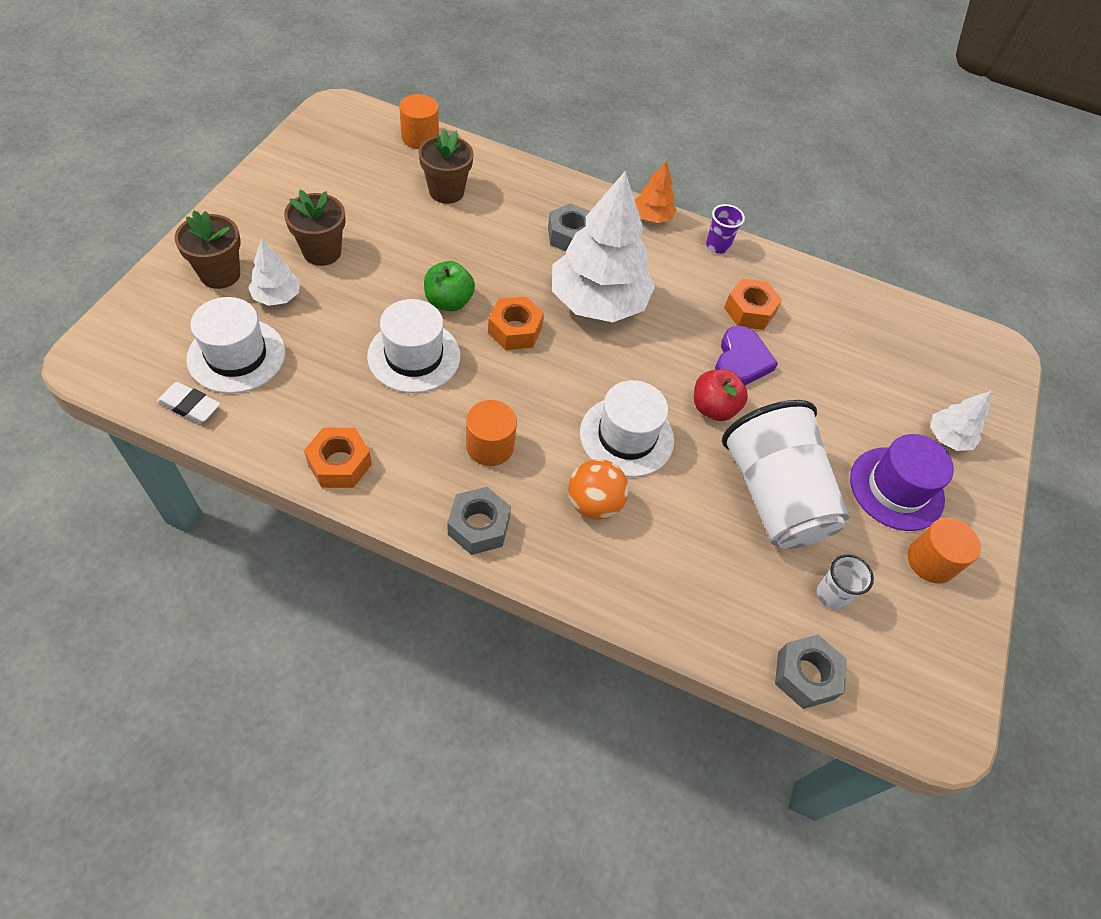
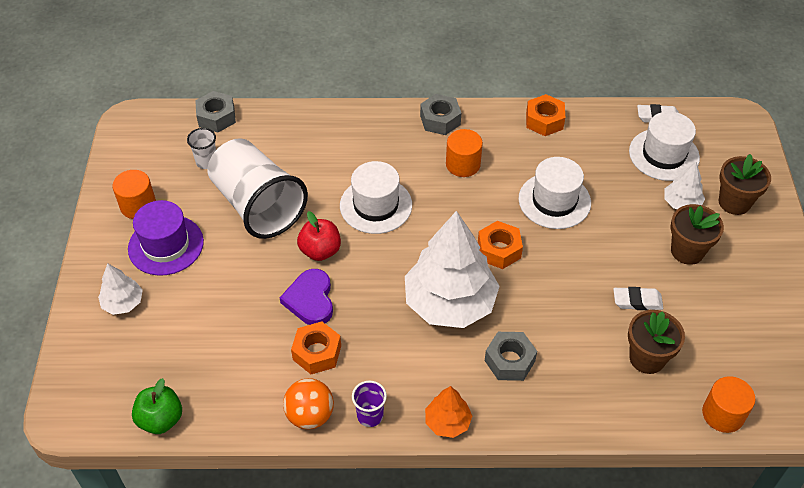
camera: 165 degrees right, 5 degrees down
green apple [424,261,475,311] -> green apple moved to [132,378,182,434]
orange ball [568,459,629,520] -> orange ball moved to [283,378,334,429]
none -> white eraser [613,287,664,310]

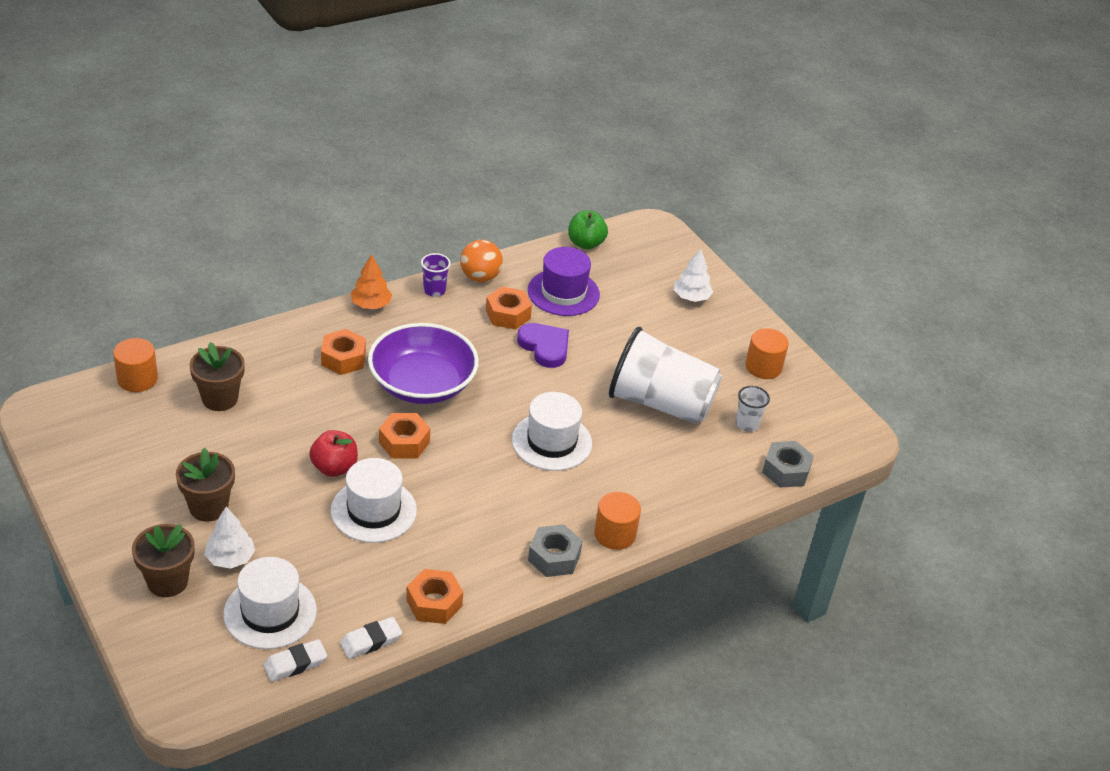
camera: 145 degrees right, 10 degrees down
purple hat [128,200,204,276] -> purple hat moved to [528,247,600,316]
red apple [297,211,341,261] -> red apple moved to [309,430,358,477]
white tree [405,211,500,328] -> purple bowl [368,323,479,404]
orange cylinder [446,129,483,177] -> orange cylinder moved to [594,492,641,550]
grey nut [485,332,537,381] -> orange nut [321,329,366,375]
white eraser [613,287,664,310] -> white eraser moved to [340,617,402,659]

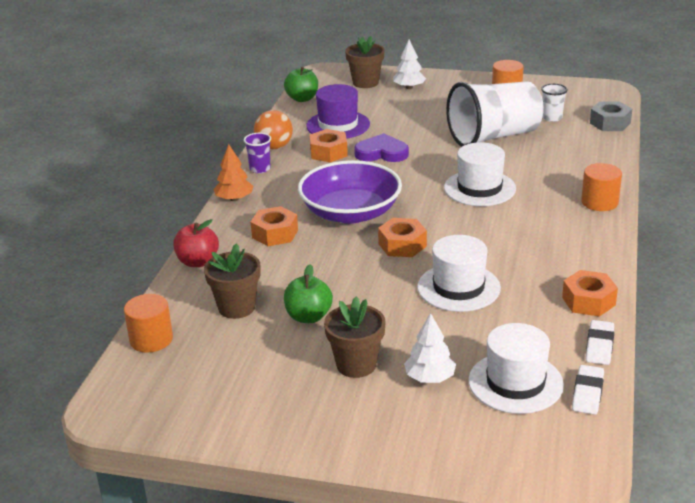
camera: 40 degrees left, 10 degrees down
brown flower pot [132,524,195,597] -> brown flower pot moved to [345,36,385,88]
red apple [309,430,358,477] -> red apple moved to [173,219,219,267]
grey nut [528,524,583,577] -> none
none -> green apple [284,264,333,323]

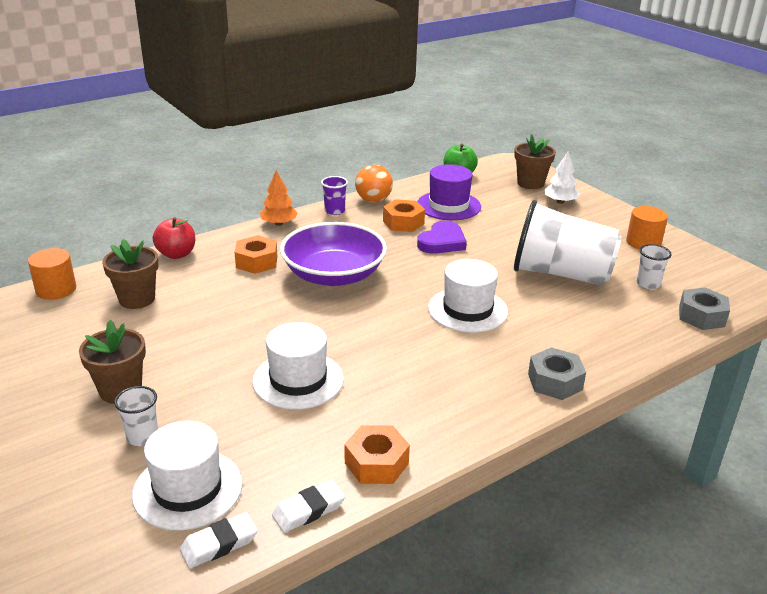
camera: 40 degrees right, 0 degrees up
green apple [284,264,333,323] -> none
purple heart [354,133,409,162] -> purple heart turned 75 degrees clockwise [417,221,467,254]
orange nut [378,218,427,257] -> none
white tree [404,313,456,383] -> white cup [114,386,158,446]
orange cylinder [581,163,622,211] -> grey nut [528,347,586,400]

